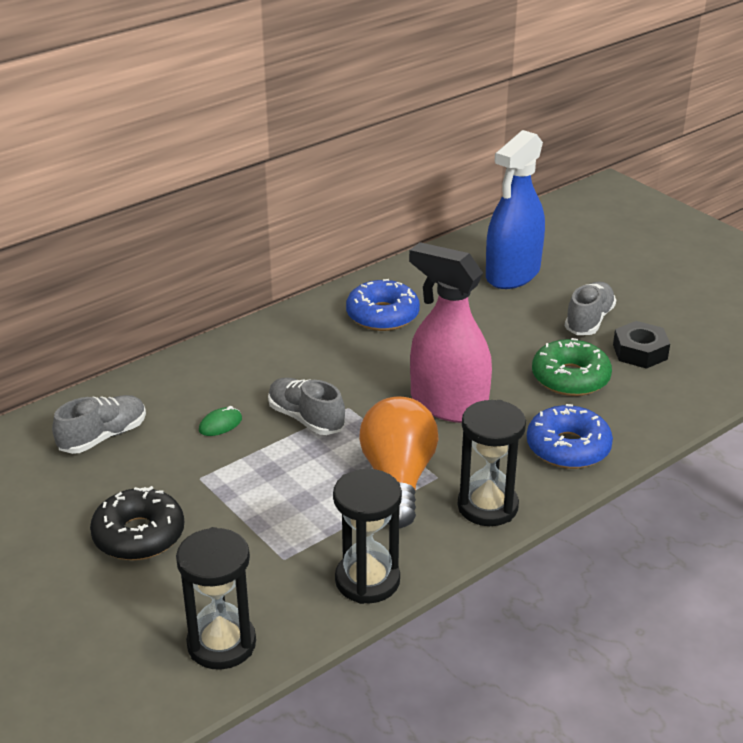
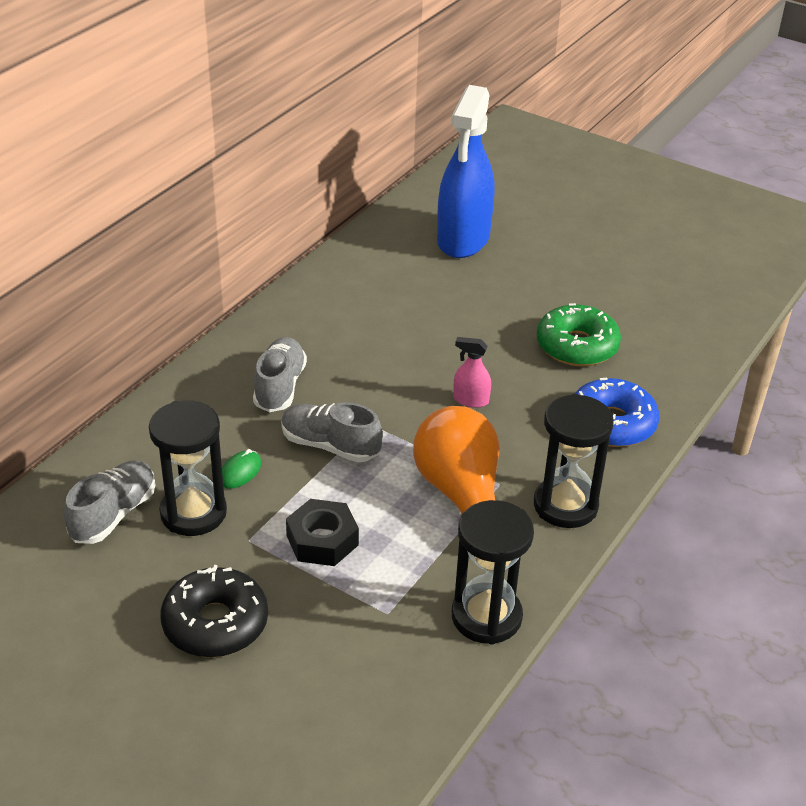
camera: 20 degrees left, 5 degrees up
black hourglass [176,527,256,670] -> black hourglass moved to [149,401,227,536]
blue donut [346,279,420,331] -> none
pink spray bottle [409,242,492,423] -> pink spray bottle [453,337,491,408], size x0.40
grey shoe [565,282,616,335] -> grey shoe moved to [253,337,307,412]
black nut [613,321,670,369] -> black nut moved to [286,499,359,566]

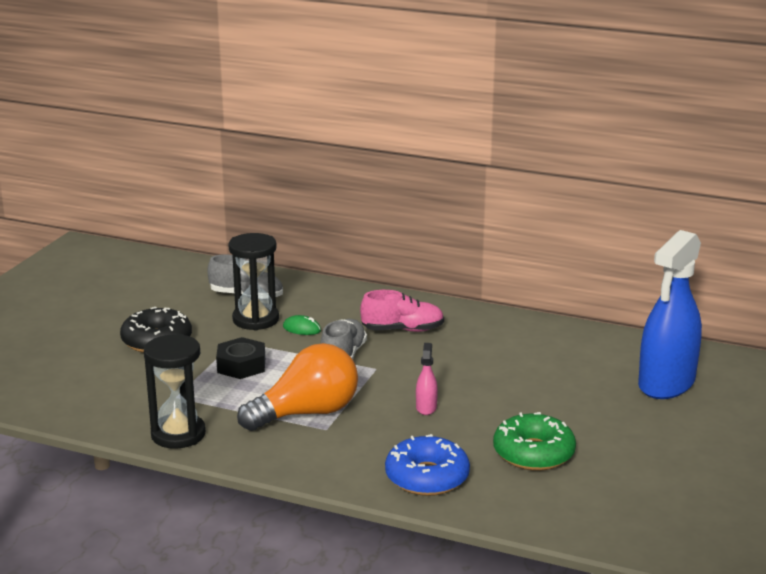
camera: 80 degrees right, 15 degrees down
grey shoe [253,337,307,412] -> pink shoe [360,290,444,332]
blue spray bottle [437,85,494,258] -> blue spray bottle turned 60 degrees counterclockwise [638,230,702,399]
black hourglass [534,394,614,528] -> none

